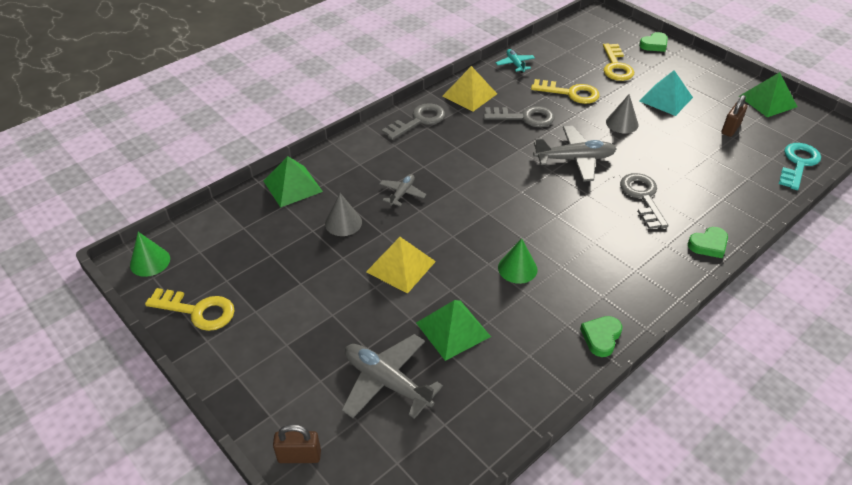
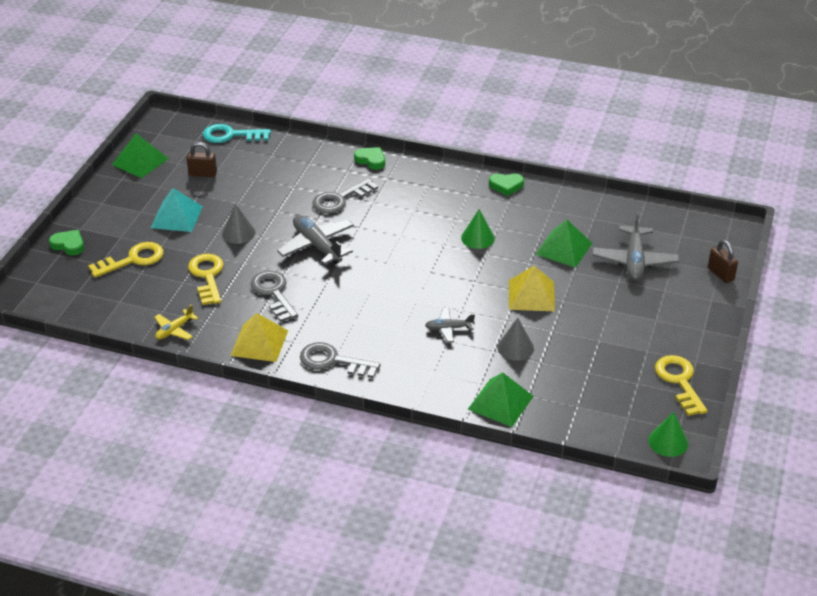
camera: 120 degrees left, 5 degrees down
turquoise plane [496,49,535,73] -> yellow plane [154,304,198,340]

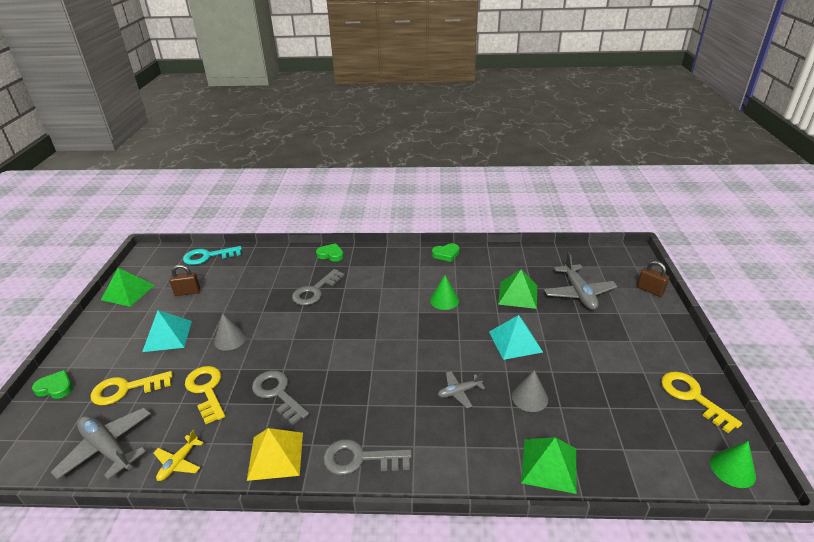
camera: 15 degrees left, 5 degrees down
yellow key [88,242,164,278] -> yellow key turned 150 degrees counterclockwise [90,371,173,405]
grey plane [277,215,354,265] -> grey plane moved to [51,407,151,480]
yellow pyramid [509,266,555,311] -> turquoise pyramid [489,315,543,360]

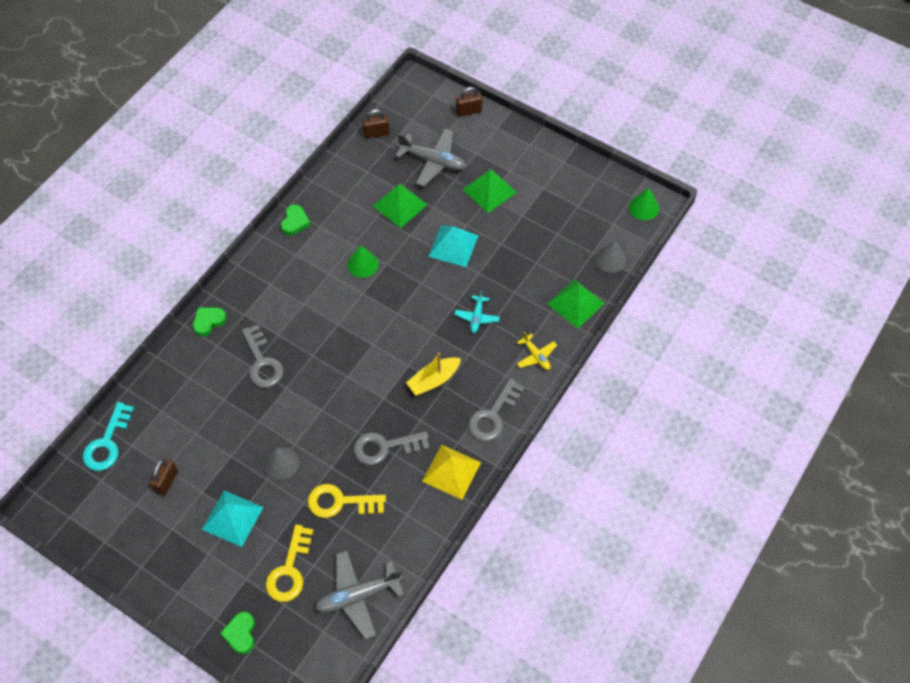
camera: 60 degrees left, 25 degrees up
green heart [32,370,73,399] -> green heart turned 45 degrees counterclockwise [220,612,255,654]
green pyramid [101,268,154,307] -> green pyramid moved to [463,169,517,213]
yellow plane [154,430,204,481] -> yellow plane moved to [517,332,557,370]
grey plane [438,371,485,408] -> turquoise plane [454,290,500,333]
grey cone [512,370,548,412] -> grey cone moved to [595,240,627,273]
yellow key [661,371,742,433] -> none
none -> brown padlock [362,109,390,138]
none -> yellow boat [406,352,461,396]

